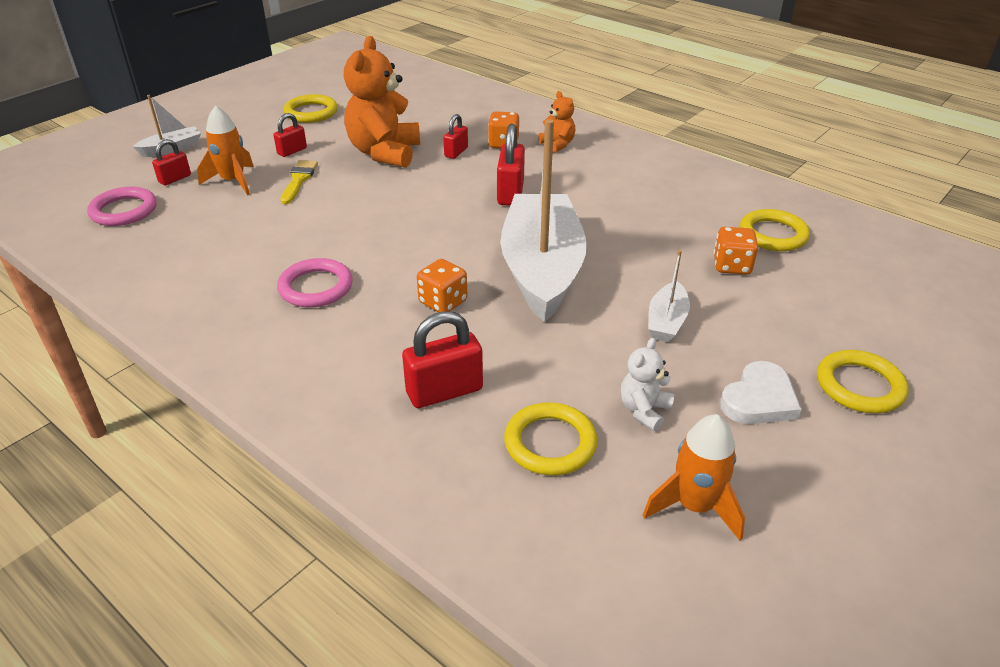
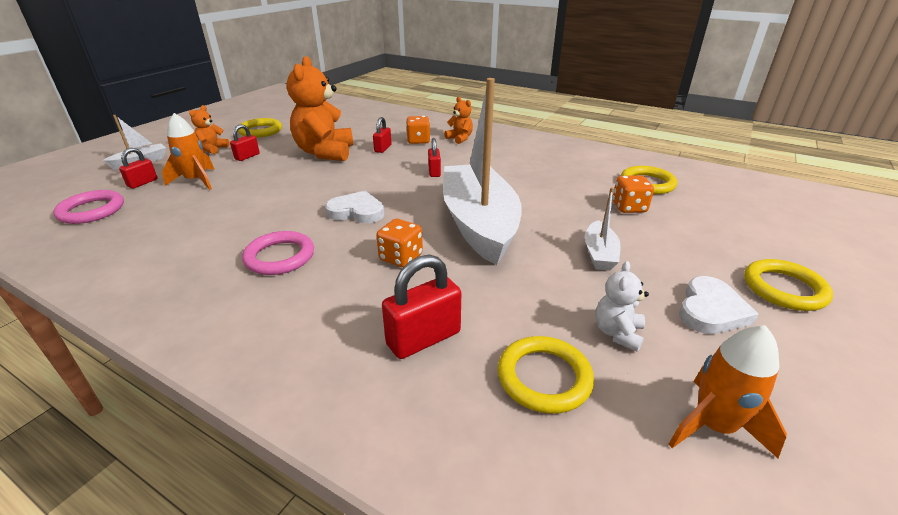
camera: 10 degrees left, 5 degrees down
yellow brush [280,160,318,204] -> none
red padlock [497,124,525,206] -> red padlock [428,138,441,177], size x0.60
none -> orange teddy bear [189,105,230,154]
none -> white heart [325,191,384,223]

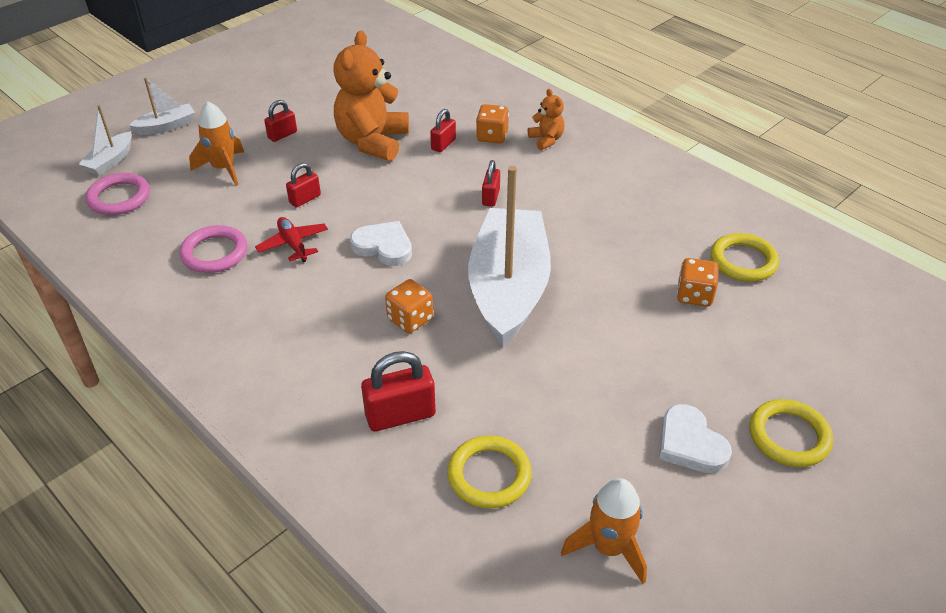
camera: 15 degrees right, 10 degrees up
red padlock [119,148,157,189] -> red padlock moved to [286,163,321,208]
orange teddy bear [189,105,230,154] -> none
yellow ring [238,118,282,138] -> none
pink ring [242,231,314,275] -> pink ring moved to [180,225,248,273]
white boat [585,187,621,271] -> white boat moved to [79,105,132,176]
white teddy bear [595,261,649,352] -> none
white heart [679,276,759,334] -> white heart turned 105 degrees clockwise [659,404,732,474]
none -> red plane [255,217,328,262]

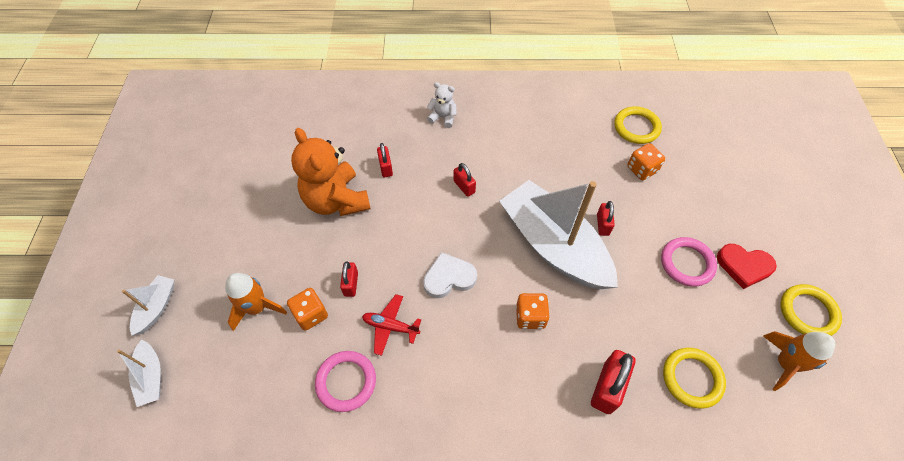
camera: 45 degrees left, 15 degrees up
pink ring [85,173,150,215] -> pink ring moved to [661,237,717,287]
red padlock [264,100,297,142] -> red padlock moved to [597,201,615,236]
orange dice [476,104,509,143] -> orange dice moved to [287,288,328,331]
orange teddy bear [528,89,565,150] -> white teddy bear [427,82,457,128]
white heart [659,404,732,474] -> red heart [717,244,777,289]
yellow ring [749,399,833,467] -> yellow ring moved to [780,284,842,336]

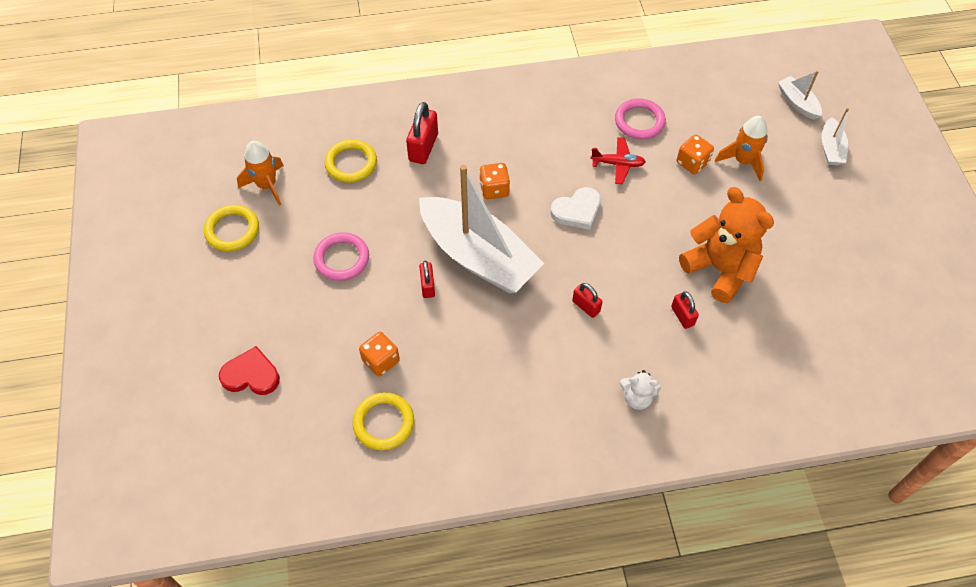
camera: 170 degrees right, 0 degrees up
red padlock [340,261,358,297] -> none
red heart [717,244,777,289] -> red heart moved to [219,346,280,395]

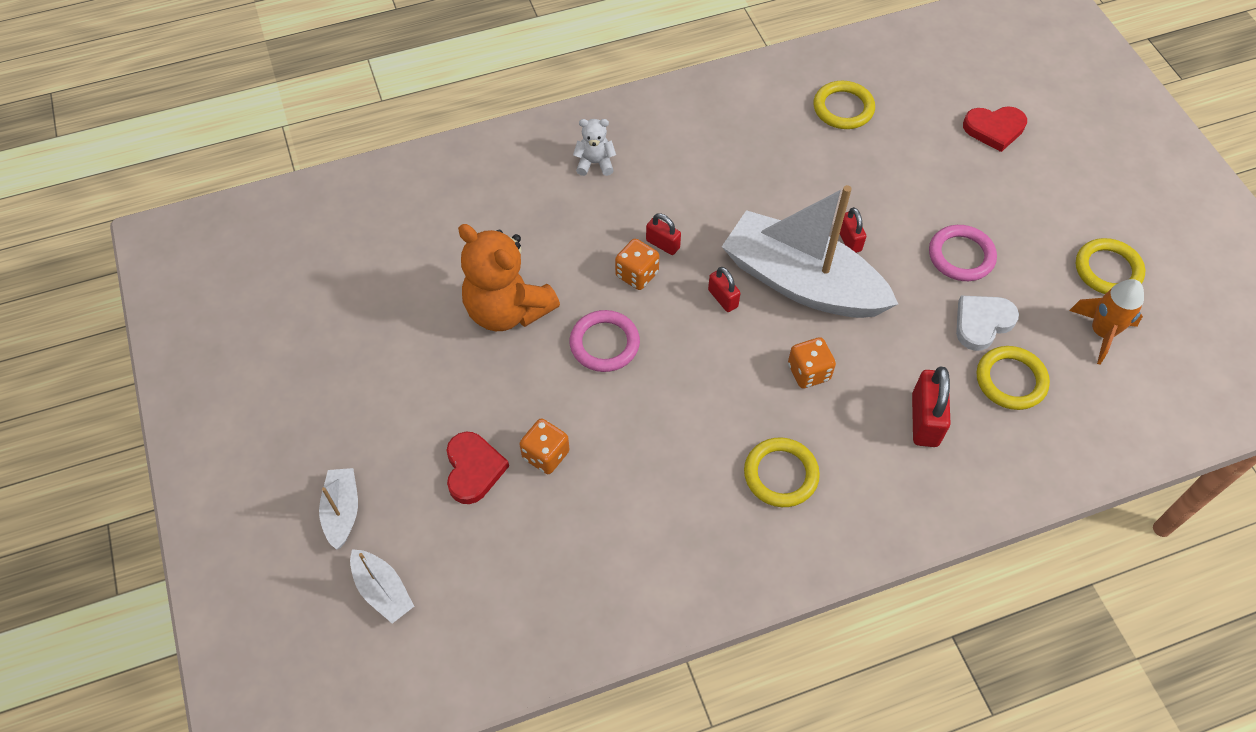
camera: 170 degrees right, 0 degrees up
orange dice [359,332,400,376] -> orange dice moved to [615,239,659,290]
white heart [551,187,601,230] -> white heart moved to [956,295,1019,351]
red plane [590,137,646,184] -> none
pink ring [615,98,666,140] -> pink ring moved to [569,310,640,372]
red padlock [671,291,699,329] -> red padlock moved to [708,267,740,312]
orange rocket [715,116,768,181] -> red heart [447,432,509,504]
none -> yellow ring [744,437,820,507]

